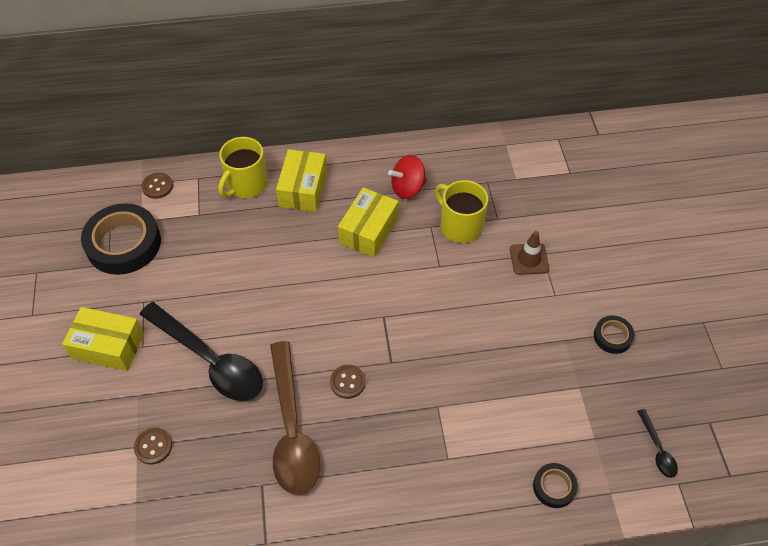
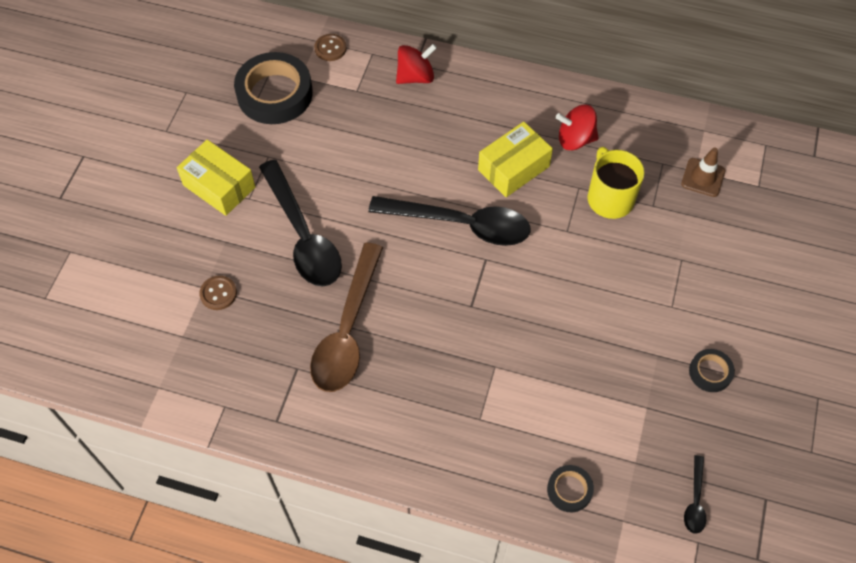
camera: 25 degrees right, 5 degrees up
yellow mug [218,137,268,198] -> red spinning top [396,44,437,84]
yellow box [276,149,327,212] -> none
brown button [330,365,366,399] -> none
brown traffic cone [510,231,549,275] -> brown traffic cone moved to [681,147,725,197]
none -> black spoon [368,196,531,246]

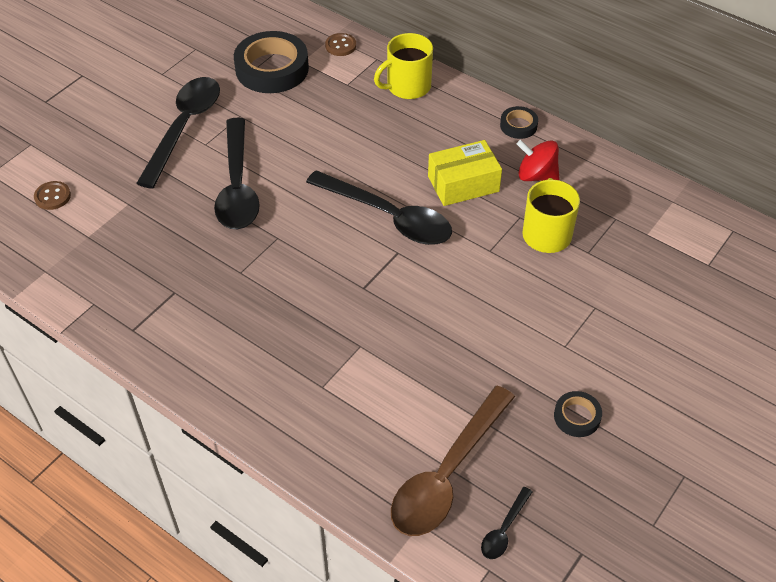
camera: 20 degrees right, 10 degrees down
yellow box [177,140,255,216] -> black spoon [136,77,220,189]
brown button [199,276,237,310] -> brown button moved to [34,181,71,210]
brown spoon [310,243,383,392] -> brown spoon moved to [391,385,515,536]
red spinning top [396,44,437,84] -> yellow mug [374,33,433,99]
black tape [547,465,594,512] -> black tape moved to [500,106,538,139]
brown traffic cone [681,147,725,197] -> none

